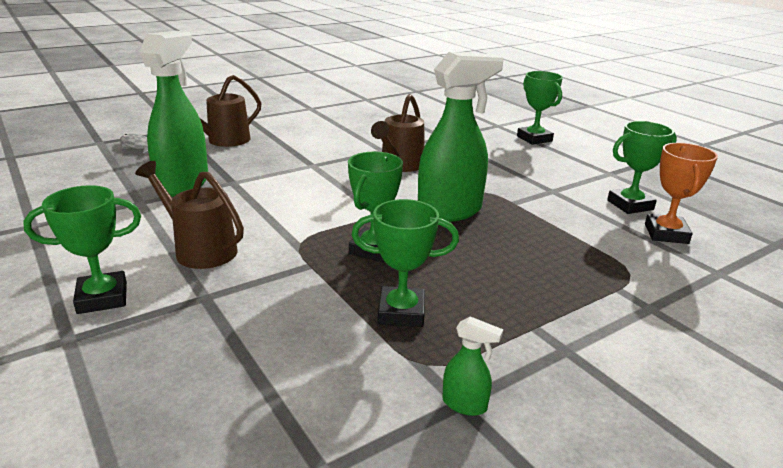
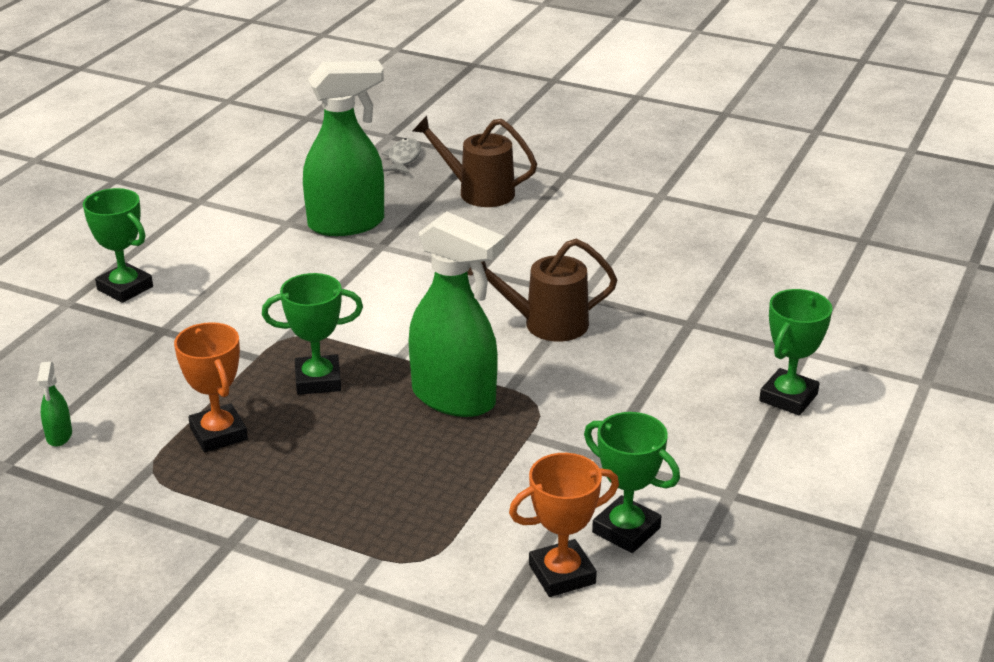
camera: 60 degrees right, 5 degrees up
brown watering can [135,161,244,269] -> none
green trophy [352,199,459,327] -> orange trophy [174,322,248,452]
green spray bottle [442,316,503,416] -> green spray bottle moved to [37,362,72,447]

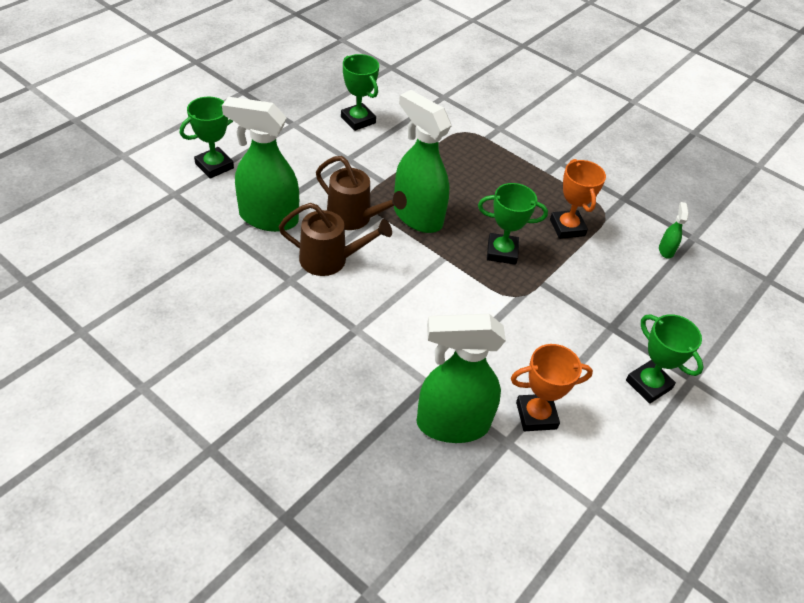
camera: 170 degrees left, 15 degrees up
grey fish [381,138,421,174] -> none
brown watering can [413,116,537,207] -> brown watering can moved to [316,156,407,230]
orange trophy [509,453,619,597] -> orange trophy moved to [511,344,593,431]
none -> green spray bottle [222,97,299,232]

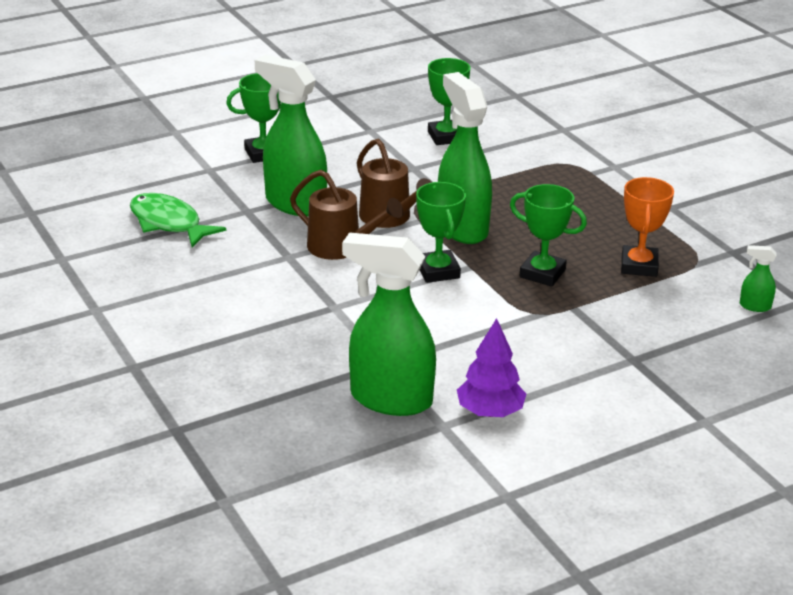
camera: 25 degrees right, 15 degrees down
orange trophy [511,344,593,431] -> purple tree [457,318,526,417]
green trophy [626,314,704,404] -> green trophy moved to [416,182,466,283]
green spray bottle [659,202,689,258] -> green spray bottle turned 105 degrees counterclockwise [740,245,777,312]
none -> green fish [130,193,226,248]

